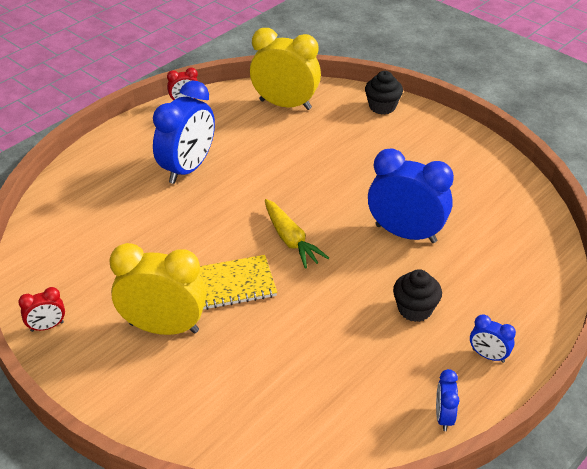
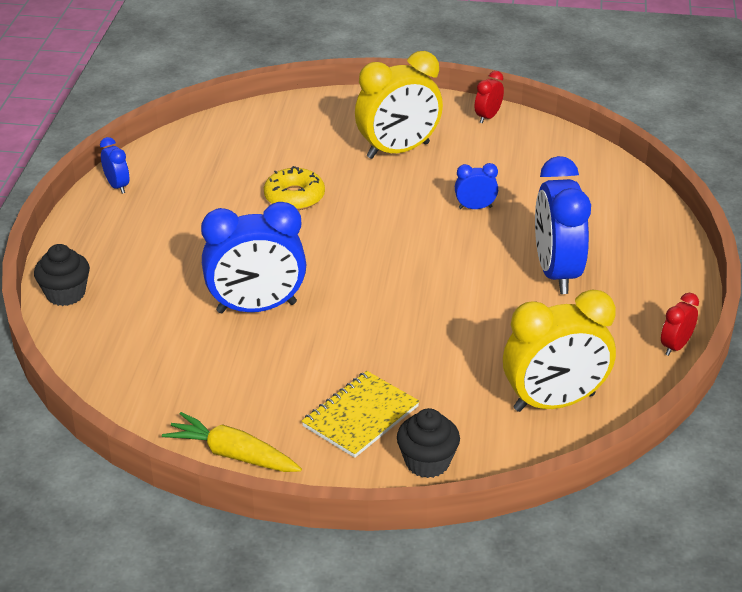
camera: 145 degrees right, 5 degrees down
yellow notebook [199,255,277,310] -> yellow notebook moved to [302,371,420,458]
yellow carrot [265,199,329,269] -> yellow carrot moved to [162,412,302,472]
black cupcake [393,269,442,322] -> black cupcake moved to [34,244,90,306]
blue clock [470,314,516,363] -> blue clock moved to [455,163,498,209]
none -> yellow donut [264,166,325,210]

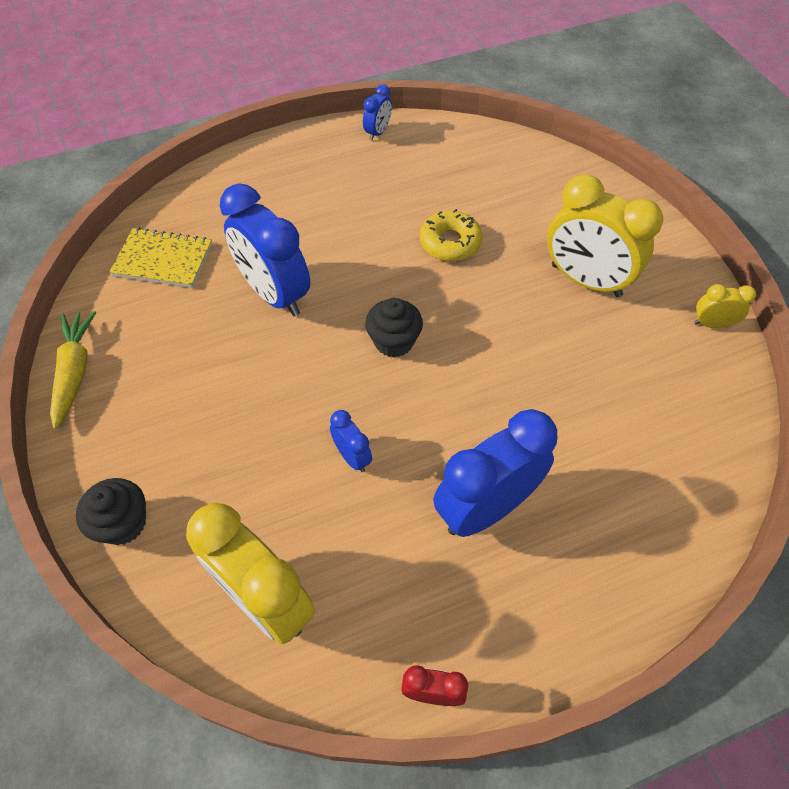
camera: 60 degrees right, 20 degrees up
black cupcake [34,244,90,306] -> black cupcake moved to [365,298,423,357]
yellow notebook [302,371,420,458] -> yellow notebook moved to [109,228,212,288]
blue clock [455,163,498,209] -> blue clock moved to [330,410,372,472]
red clock [475,71,504,123] -> yellow clock [694,284,756,328]

